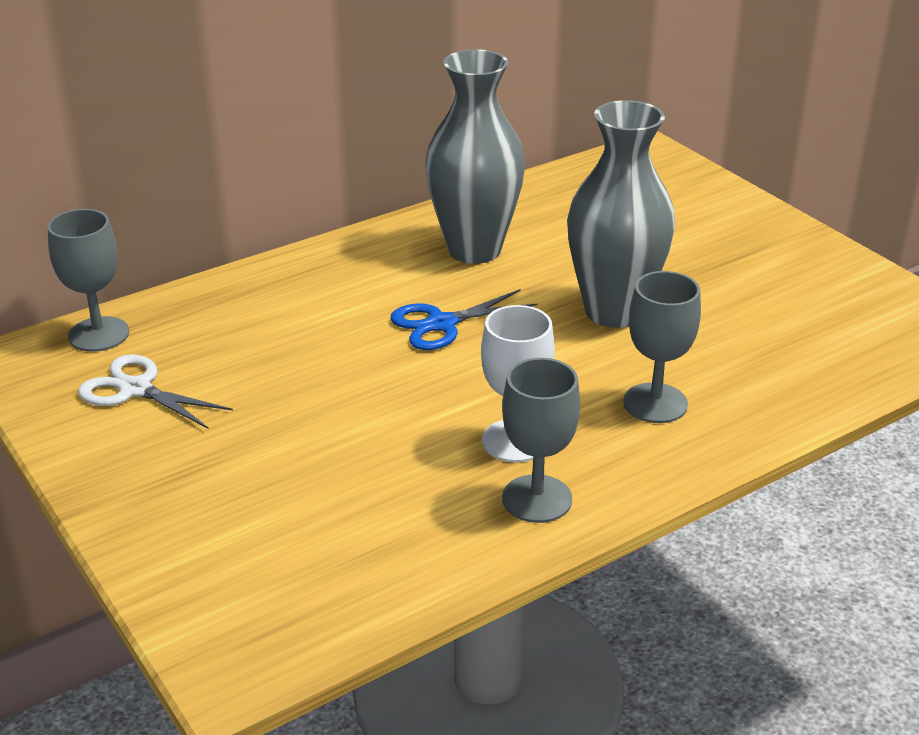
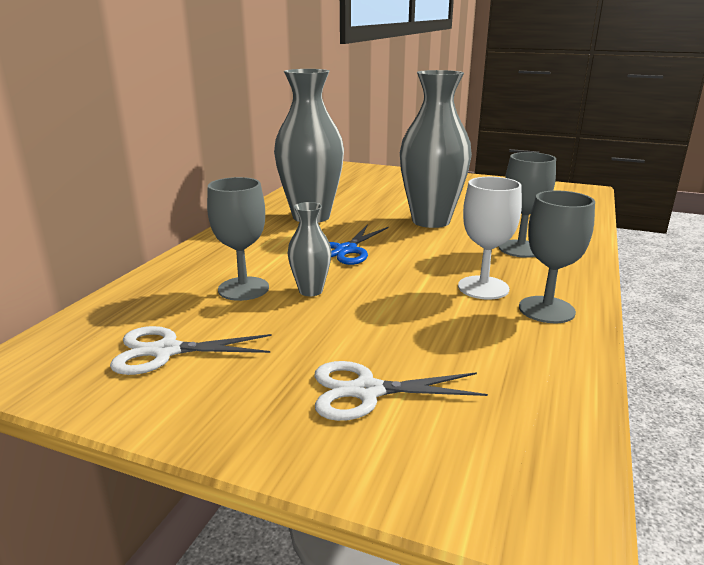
camera: 35 degrees left, 10 degrees down
grey goblet [48,209,129,352] -> grey goblet moved to [207,177,269,301]
none -> grey vase [288,202,332,296]
none -> white scissors [315,361,488,421]

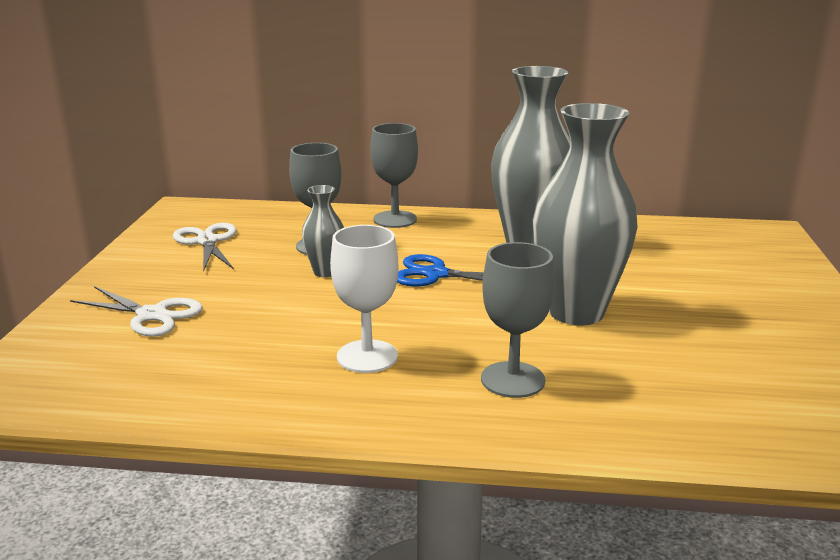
camera: 75 degrees right, 0 degrees up
white scissors [315,361,488,421] -> white scissors turned 135 degrees clockwise [70,286,203,337]
grey goblet [519,191,595,323] -> grey goblet moved to [370,123,418,228]

